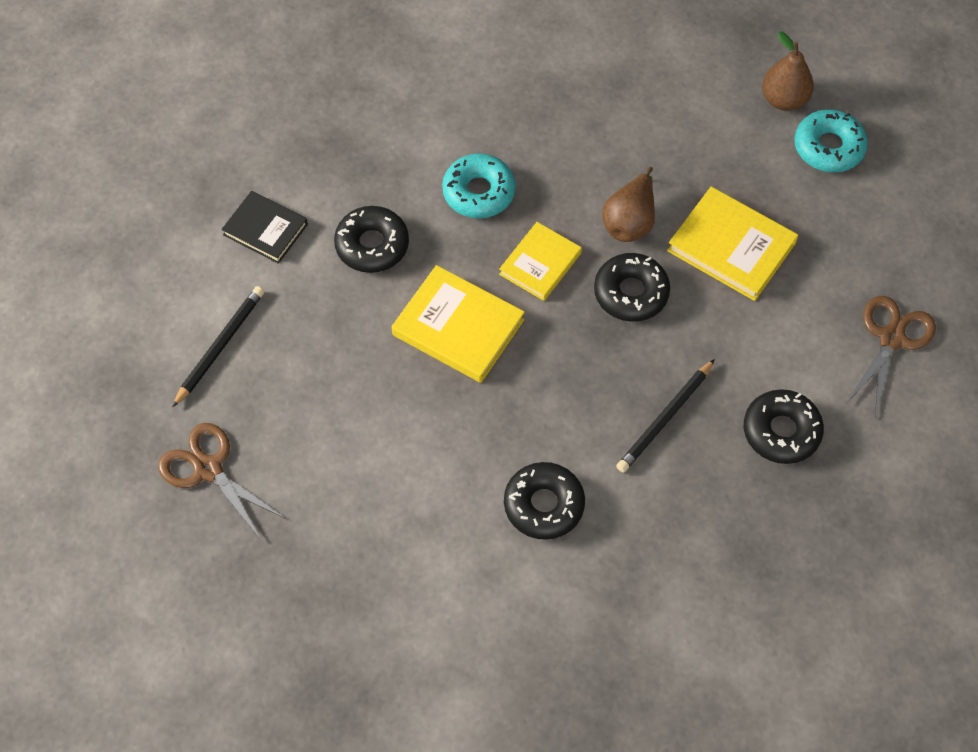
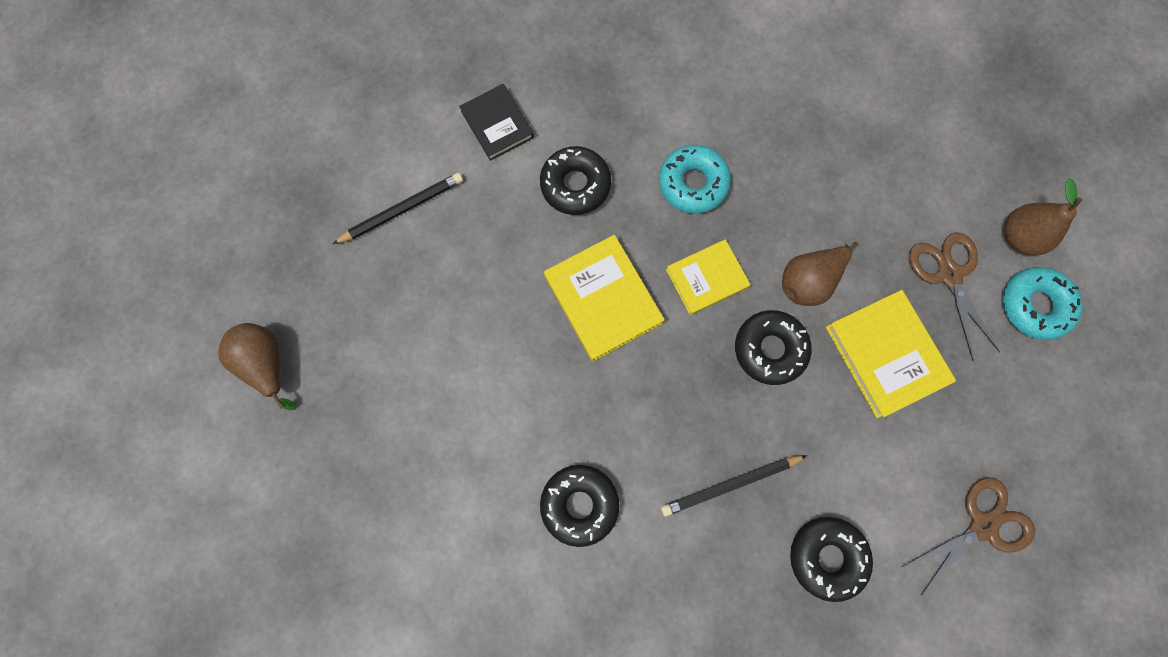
camera: 30 degrees right, 15 degrees up
brown scissors [158,423,286,541] -> brown scissors moved to [909,232,1000,361]
none -> brown pear [218,323,296,410]

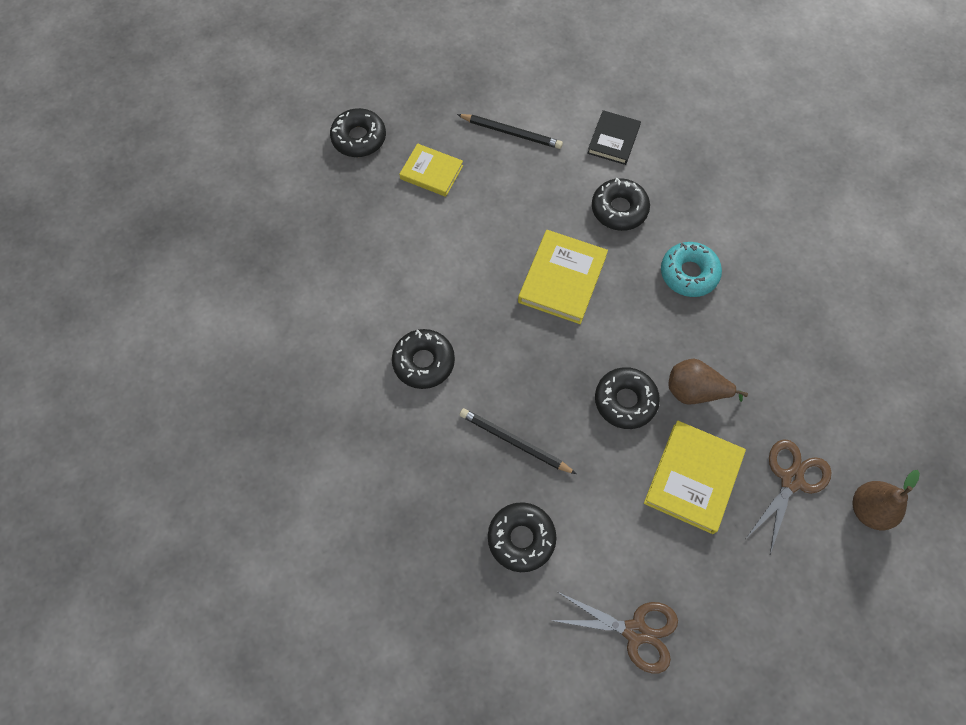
camera: 50 degrees right, 10 degrees down
brown pear [218,323,296,410] -> black donut [330,108,386,157]
yellow book [666,239,751,315] -> yellow book moved to [399,143,463,197]
turquoise donut [1003,267,1083,340] -> none

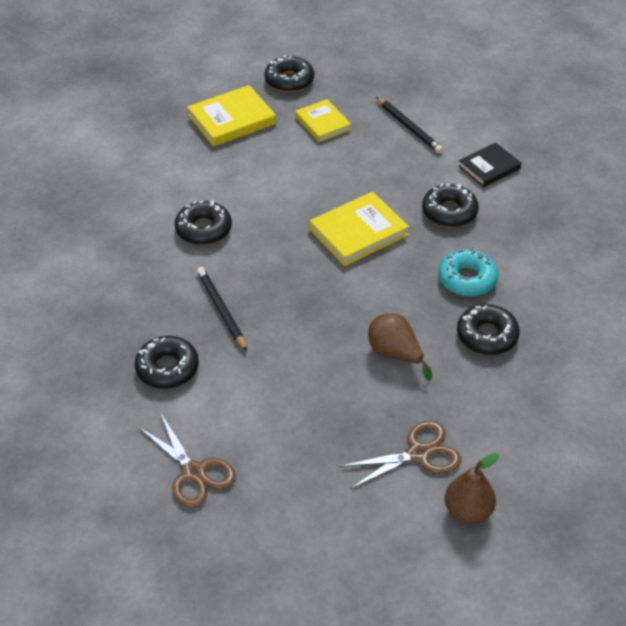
camera: 35 degrees right, 20 degrees down
black donut [595,367,660,429] -> black donut moved to [457,304,520,355]
yellow book [644,420,746,534] -> yellow book moved to [187,85,276,147]

